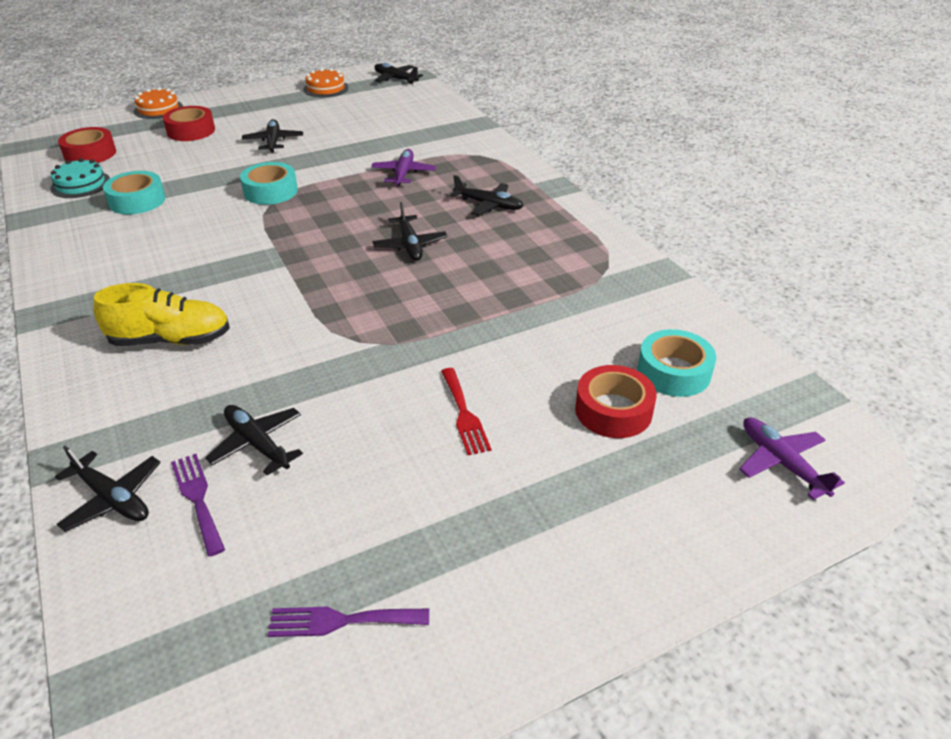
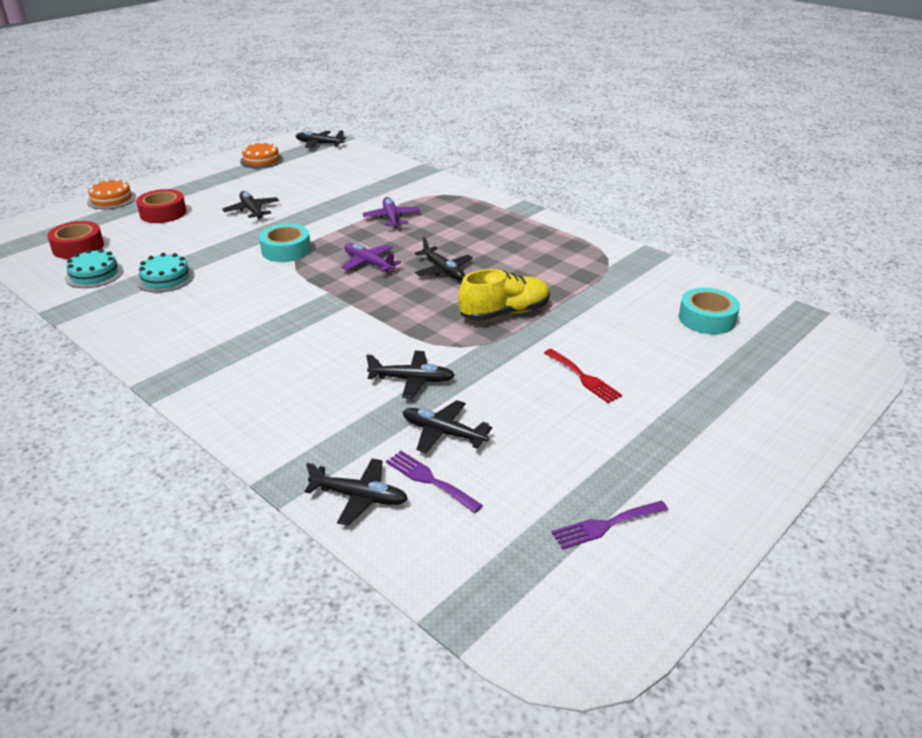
camera: 20 degrees left, 5 degrees down
yellow shoe [94,283,230,346] -> yellow shoe moved to [458,269,550,321]
turquoise tape [103,171,166,215] -> turquoise cake [137,253,194,293]
black plane [450,175,524,216] -> black plane moved to [366,351,455,398]
red tape [575,365,657,438] -> none
purple plane [739,417,845,500] -> purple plane moved to [341,243,401,272]

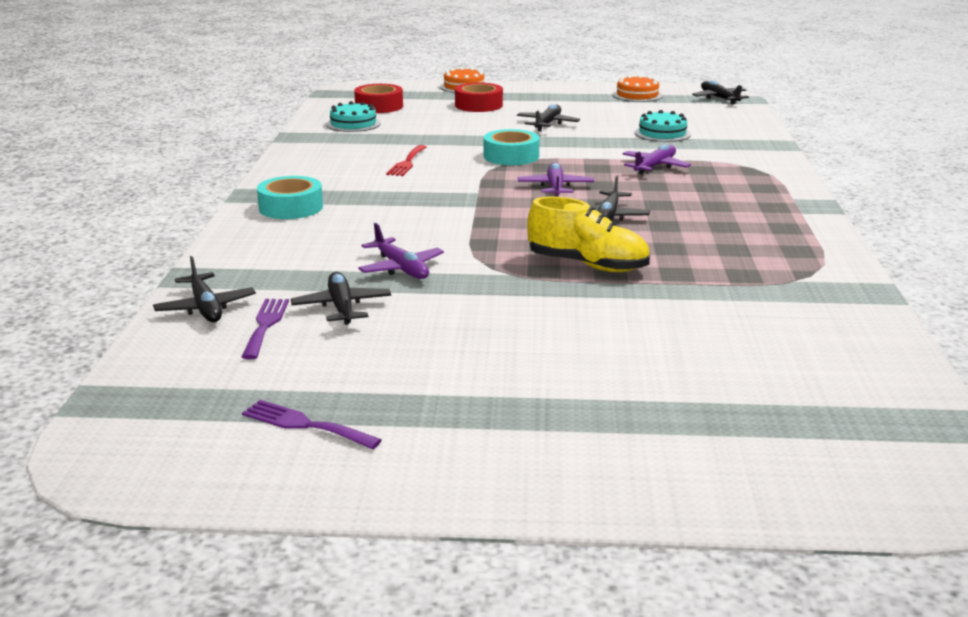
camera: 50 degrees right, 10 degrees down
turquoise cake [137,253,194,293] -> turquoise cake moved to [634,110,691,142]
black plane [366,351,455,398] -> purple plane [358,223,444,279]
red fork [544,349,622,403] -> red fork moved to [386,145,426,176]
turquoise tape [679,288,740,334] -> turquoise tape moved to [257,176,323,219]

